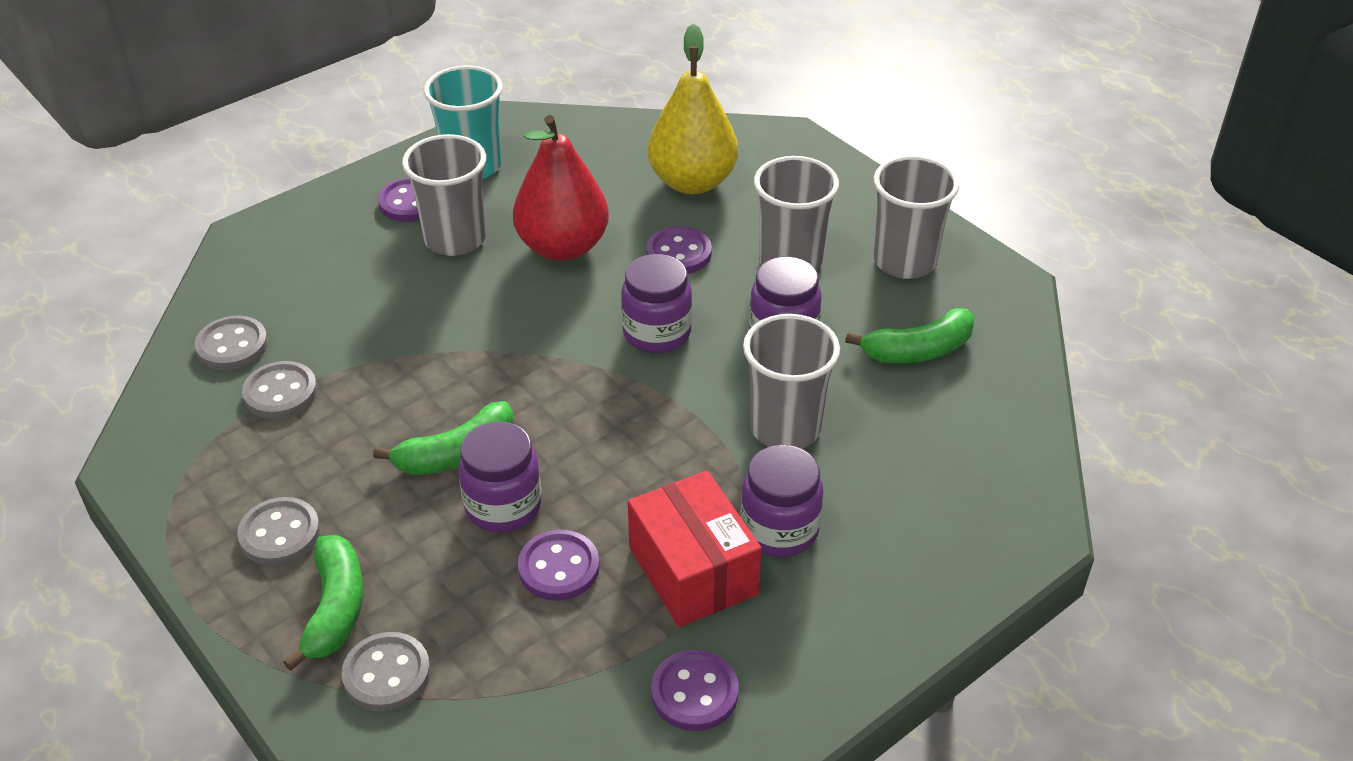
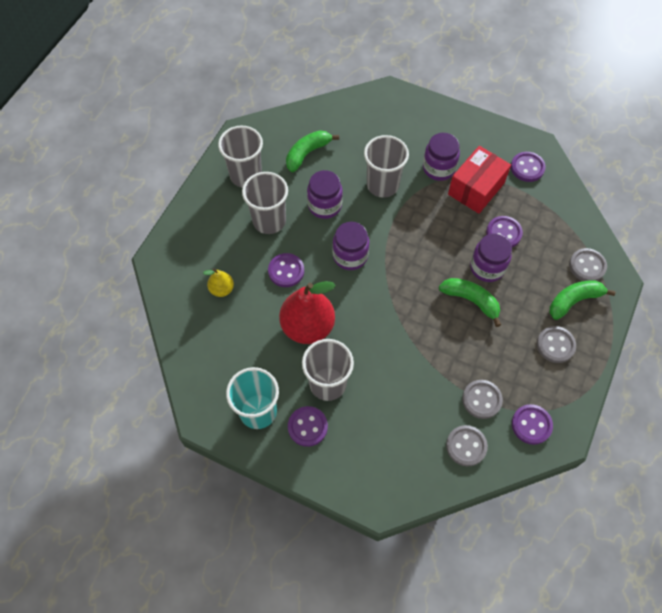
camera: 115 degrees left, 20 degrees up
yellow pear [648,24,738,194] -> yellow pear [203,268,234,297], size x0.49
green banana [845,308,975,363] -> green banana turned 90 degrees counterclockwise [286,130,339,172]
none -> purple button [512,404,553,445]

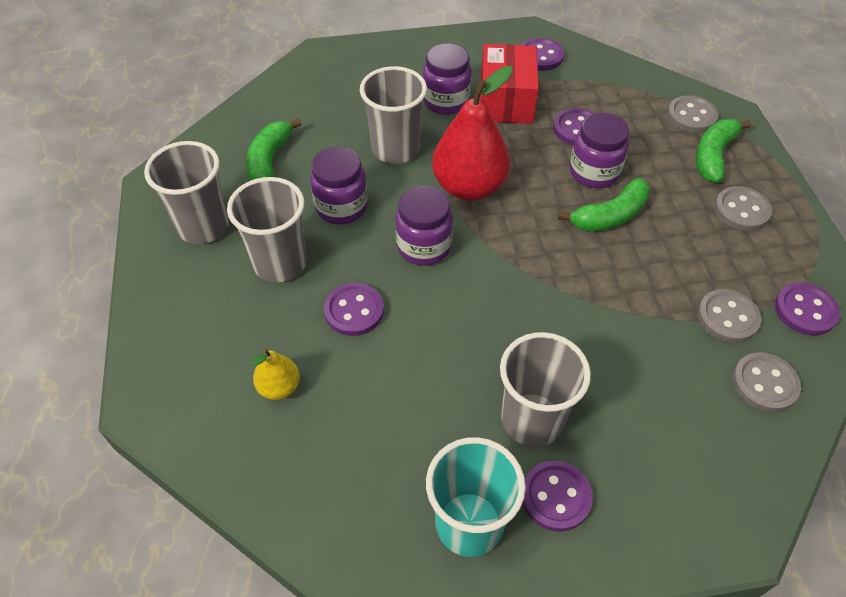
camera: 35 degrees left, 10 degrees down
red pear [279,281,336,344] -> red pear moved to [432,66,513,201]
green banana [439,278,501,327] -> green banana turned 150 degrees clockwise [558,178,650,232]

